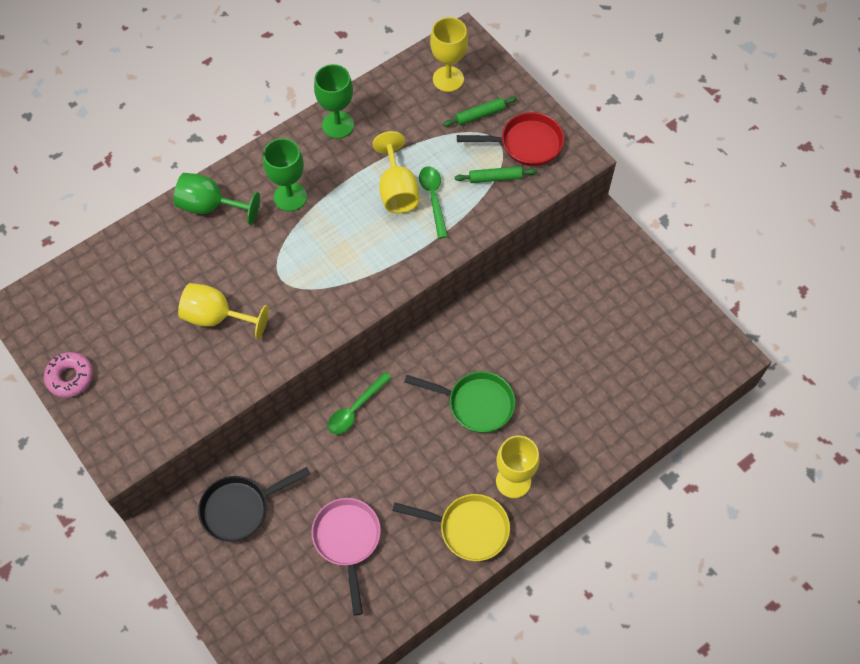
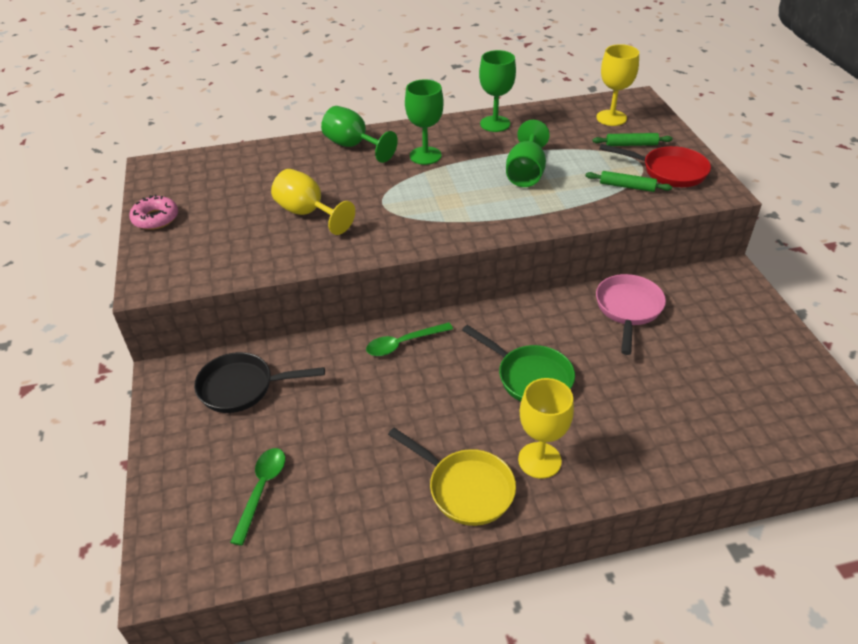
camera: 25 degrees right, 20 degrees down
pink pan [311,498,381,616] -> pink pan moved to [596,274,666,355]
yellow goblet [372,131,419,213] -> green goblet [506,120,550,187]
green spoon [419,167,448,239] -> green spoon moved to [230,448,285,546]

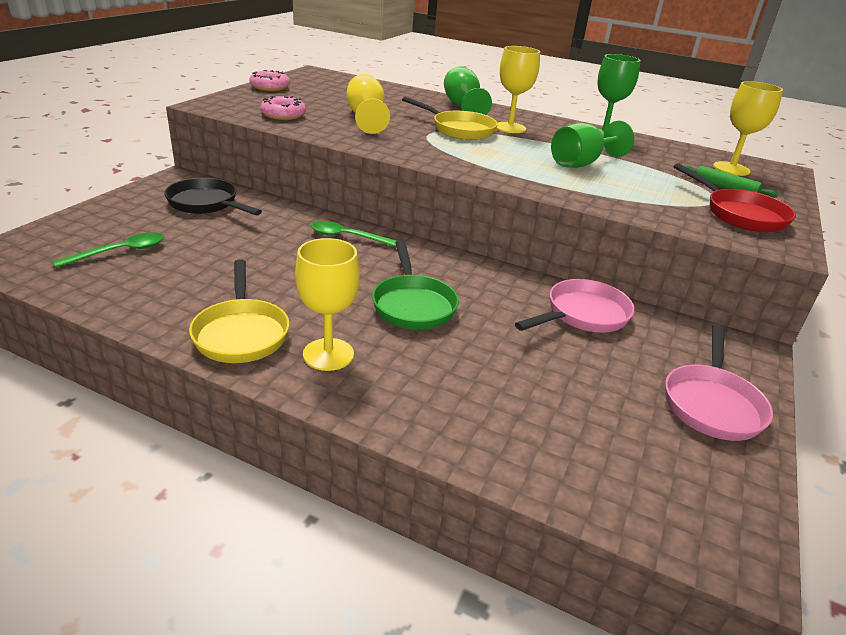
camera: 35 degrees right, 10 degrees down
green goblet [405,80,444,165] -> yellow goblet [496,46,540,133]
green rolling pin [585,171,672,192] -> none
none -> pink donut [260,96,306,120]
none -> yellow pan [402,96,498,140]
none -> pink pan [665,324,773,441]

